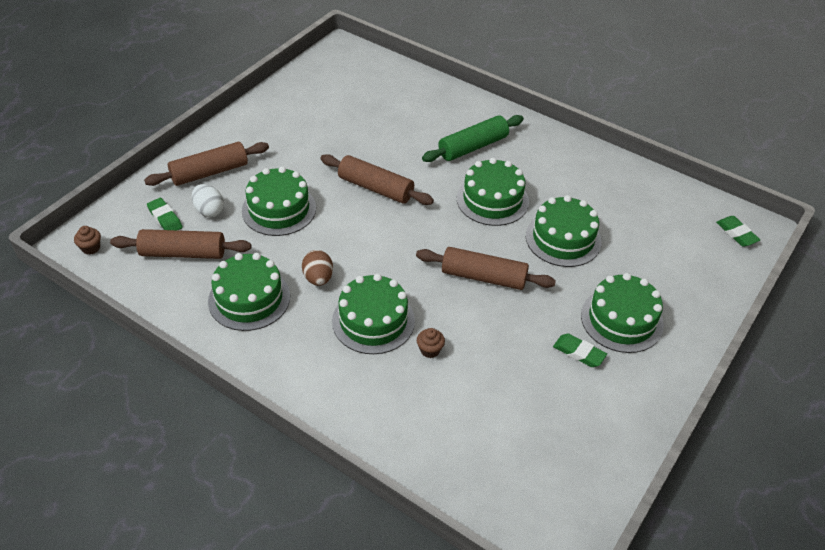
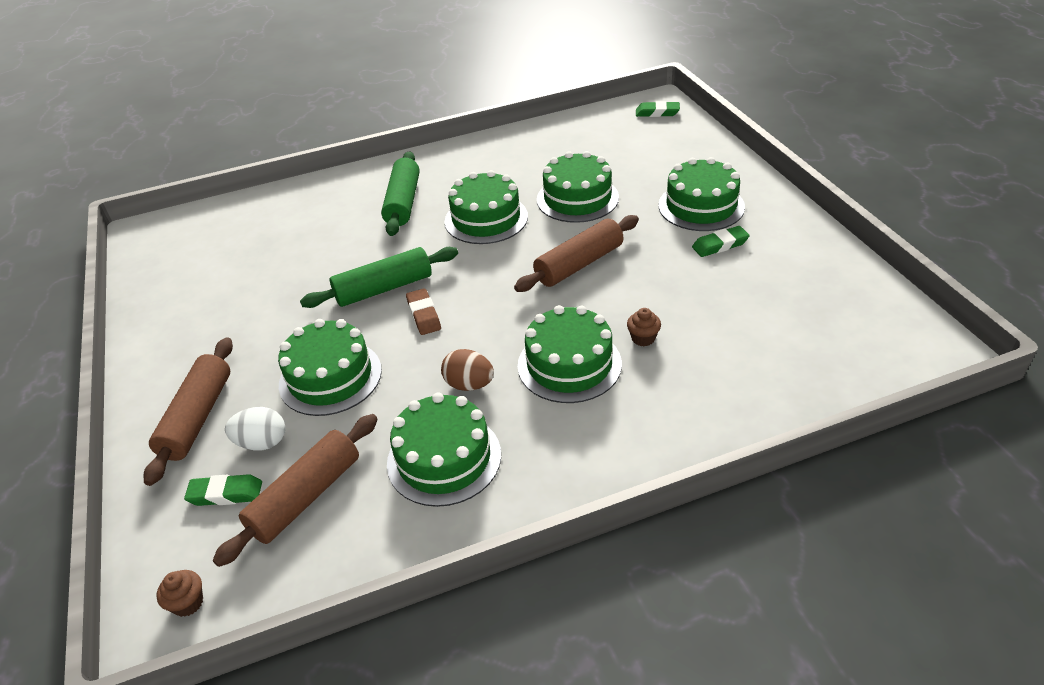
camera: 50 degrees left, 5 degrees down
brown rolling pin [320,154,434,205] -> green rolling pin [300,247,458,308]
none -> brown eraser [406,288,441,335]

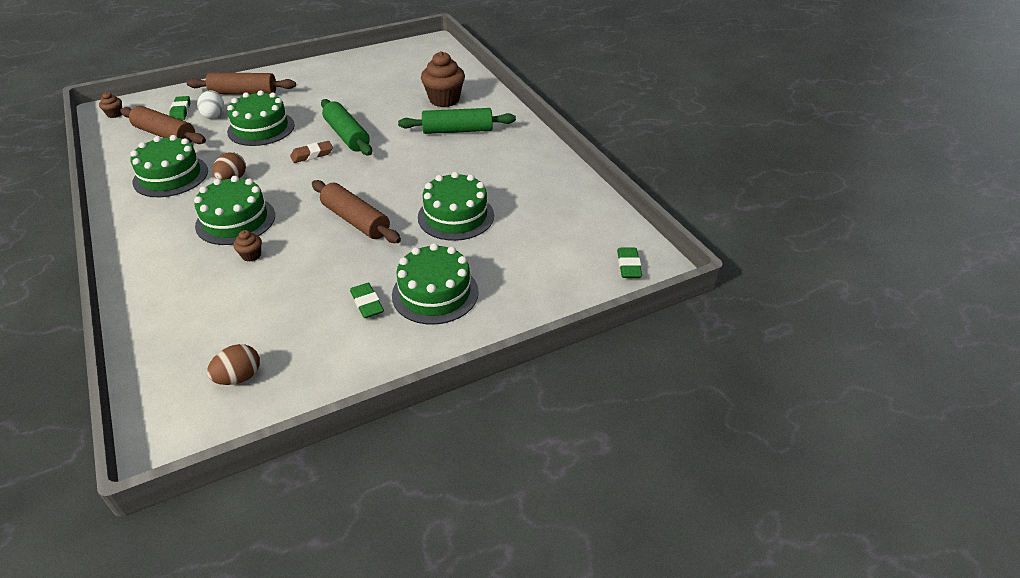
camera: 80 degrees right, 0 degrees up
green cake [445,170,528,244] -> none
none -> brown egg [207,344,260,385]
none -> brown cupcake [421,51,465,107]

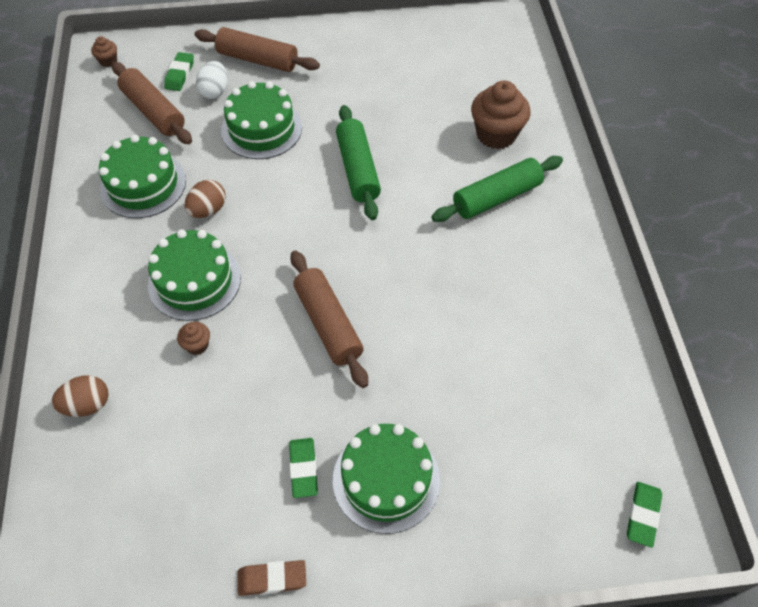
camera: 20 degrees right, 15 degrees up
brown egg [207,344,260,385] -> brown egg moved to [51,375,109,417]
brown eraser [290,141,333,163] -> brown eraser moved to [238,560,306,596]
green rolling pin [398,108,516,134] -> green rolling pin turned 45 degrees counterclockwise [431,156,563,222]
green cake [418,172,494,241] -> none

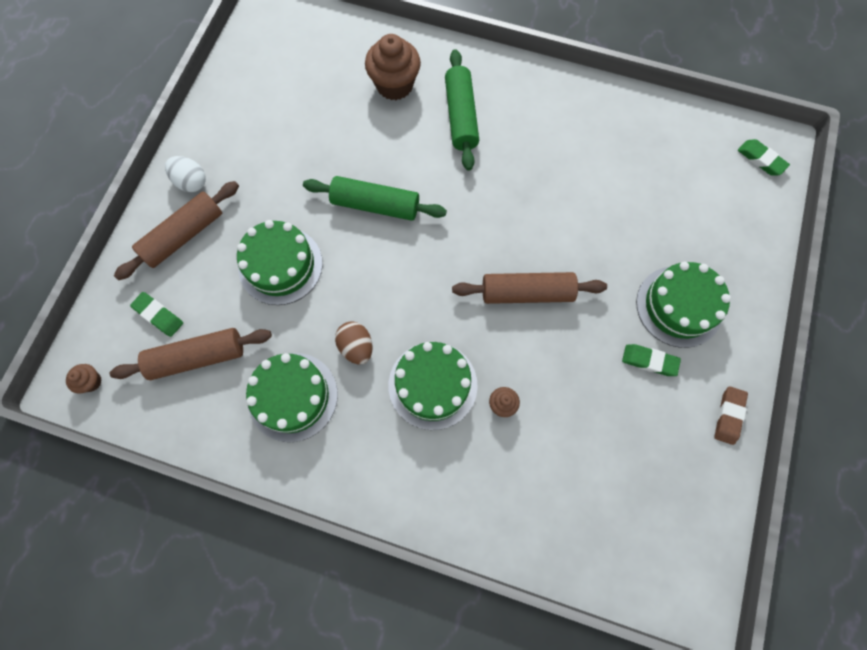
camera: 65 degrees left, 15 degrees up
brown egg [51,375,109,417] -> none
white egg [196,61,228,99] -> white egg moved to [165,156,206,192]

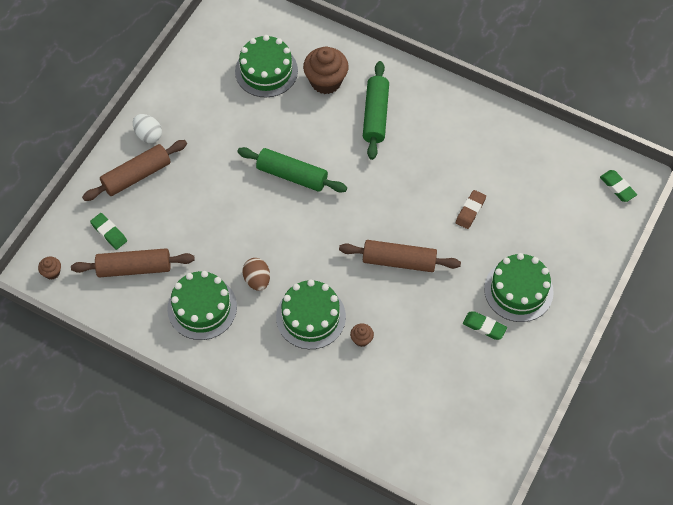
camera: 10 degrees right, 10 degrees down
green cake [237,220,323,305] -> green cake moved to [235,35,298,98]
brown eraser [714,386,748,445] -> brown eraser moved to [456,190,486,229]

